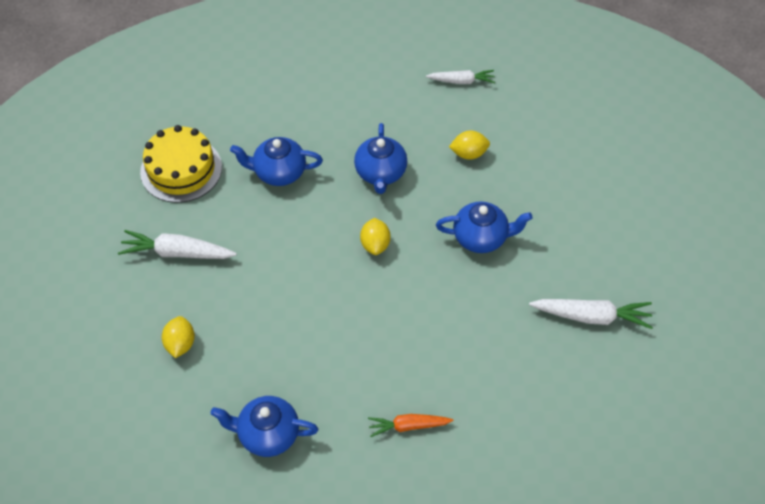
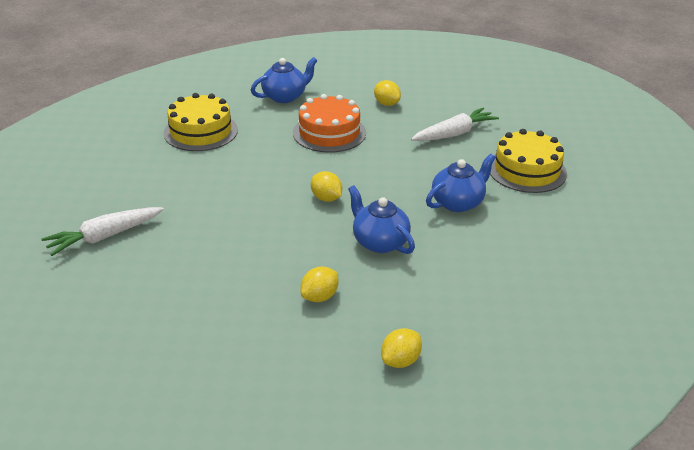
camera: 140 degrees right, 20 degrees down
orange carrot [368,414,454,437] -> yellow cake [163,93,238,151]
white carrot [426,70,495,84] -> yellow lemon [381,328,422,368]
blue teapot [436,201,532,253] -> none
none -> orange cake [293,94,366,153]

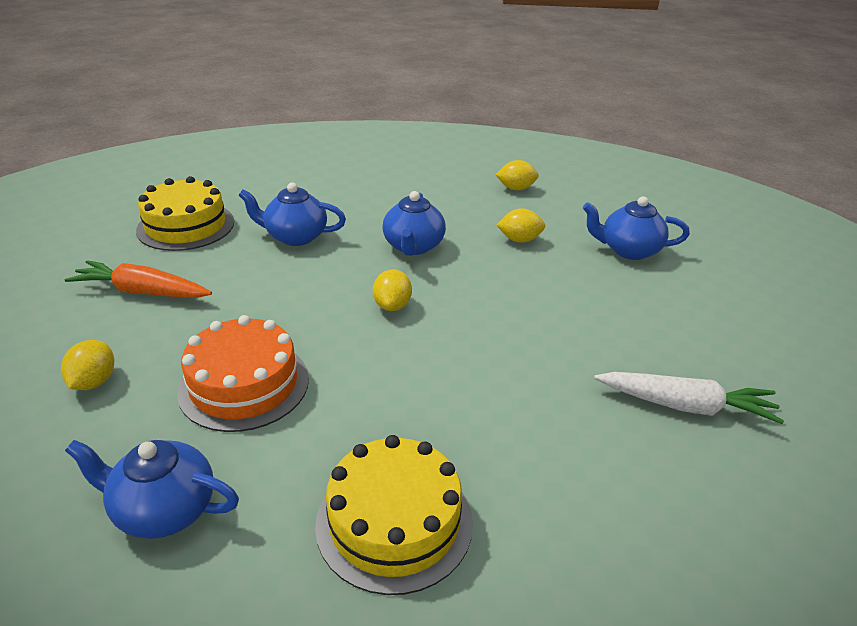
camera: 135 degrees left, 0 degrees up
white carrot [411,108,499,141] -> orange carrot [65,260,212,298]
none -> blue teapot [583,196,690,260]

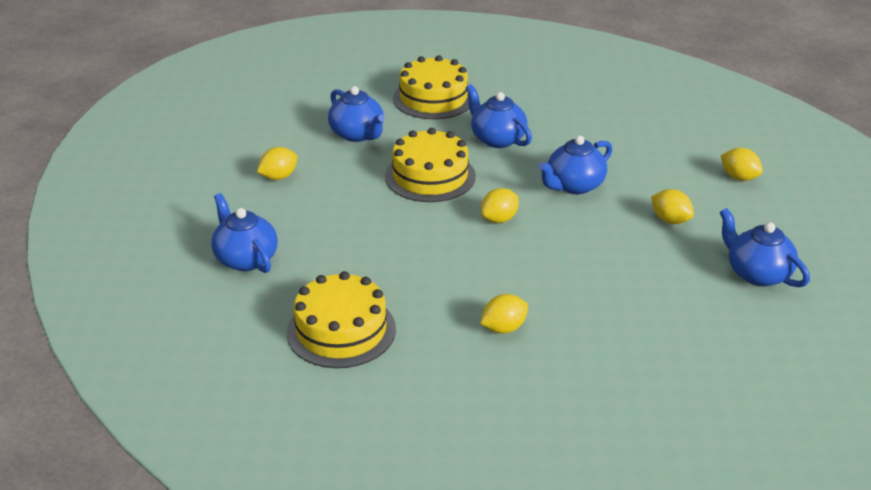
camera: 45 degrees right, 0 degrees up
orange carrot [65,260,212,298] -> blue teapot [328,86,385,142]
orange cake [177,315,309,432] -> none
white carrot [594,372,784,424] -> none
none -> yellow cake [385,128,476,202]
none -> yellow lemon [480,294,528,334]

